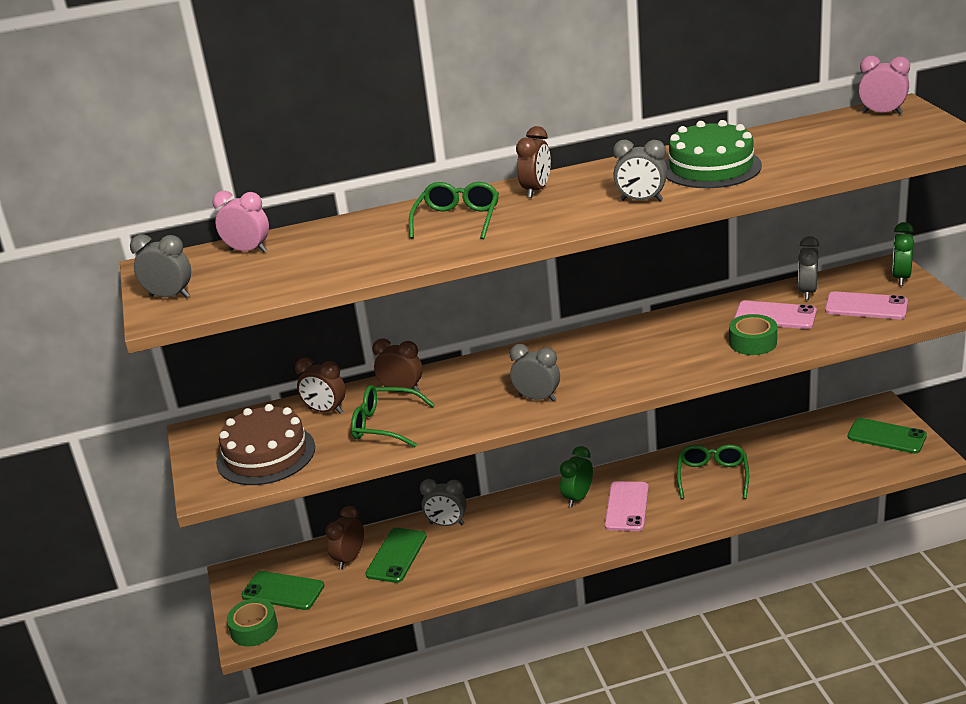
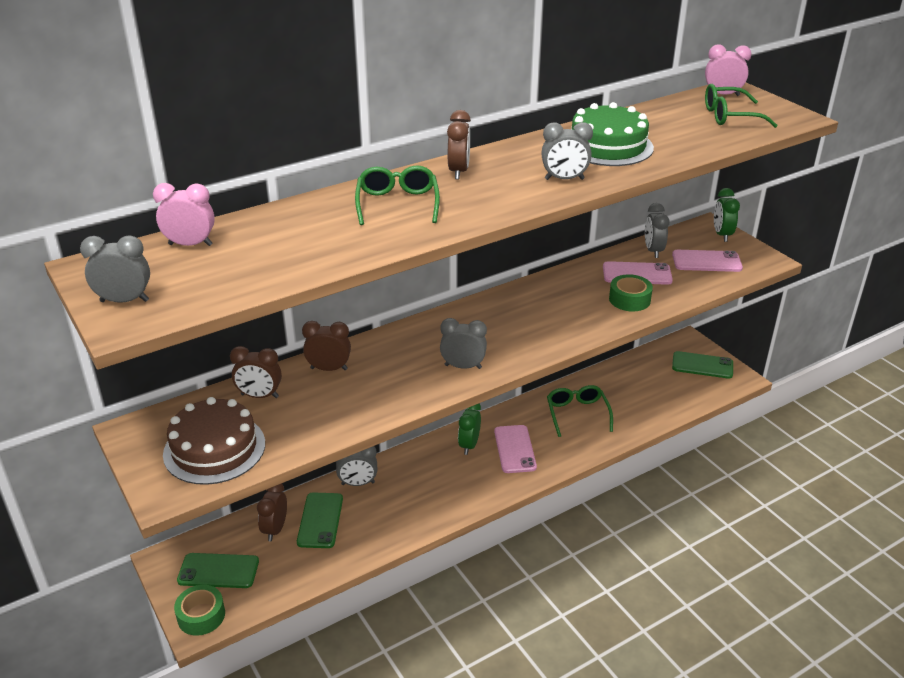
camera: 20 degrees left, 5 degrees up
green glasses [351,385,435,447] -> green glasses moved to [705,84,778,128]

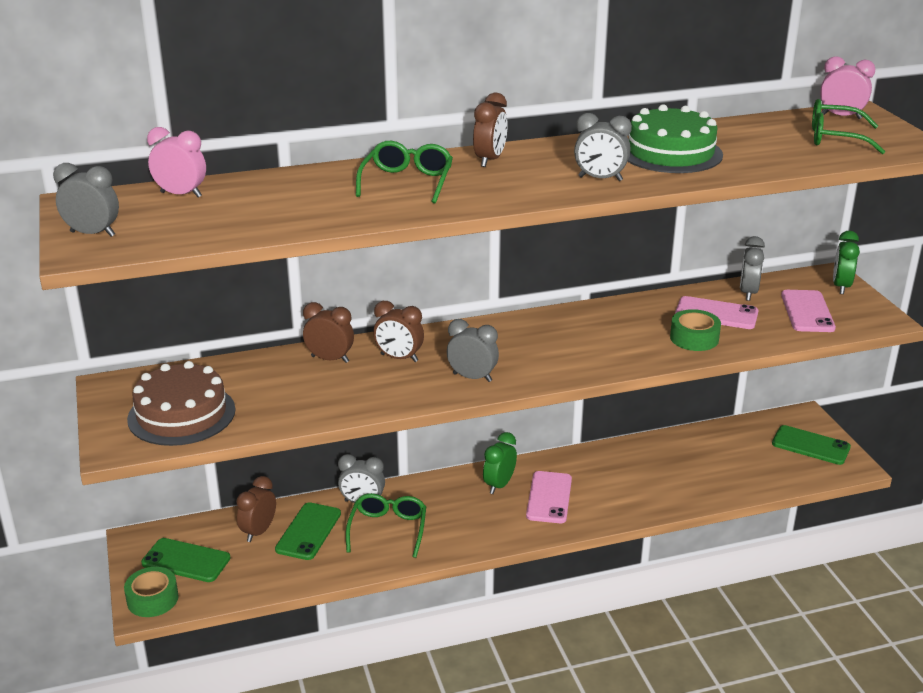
camera: 15 degrees right, 5 degrees down
brown clock [230,346,282,398] -> brown clock moved to [373,301,424,362]
green glasses [547,385,613,437] -> green glasses moved to [346,493,426,558]
pink phone [672,250,743,272] -> pink phone turned 75 degrees clockwise [781,290,836,332]

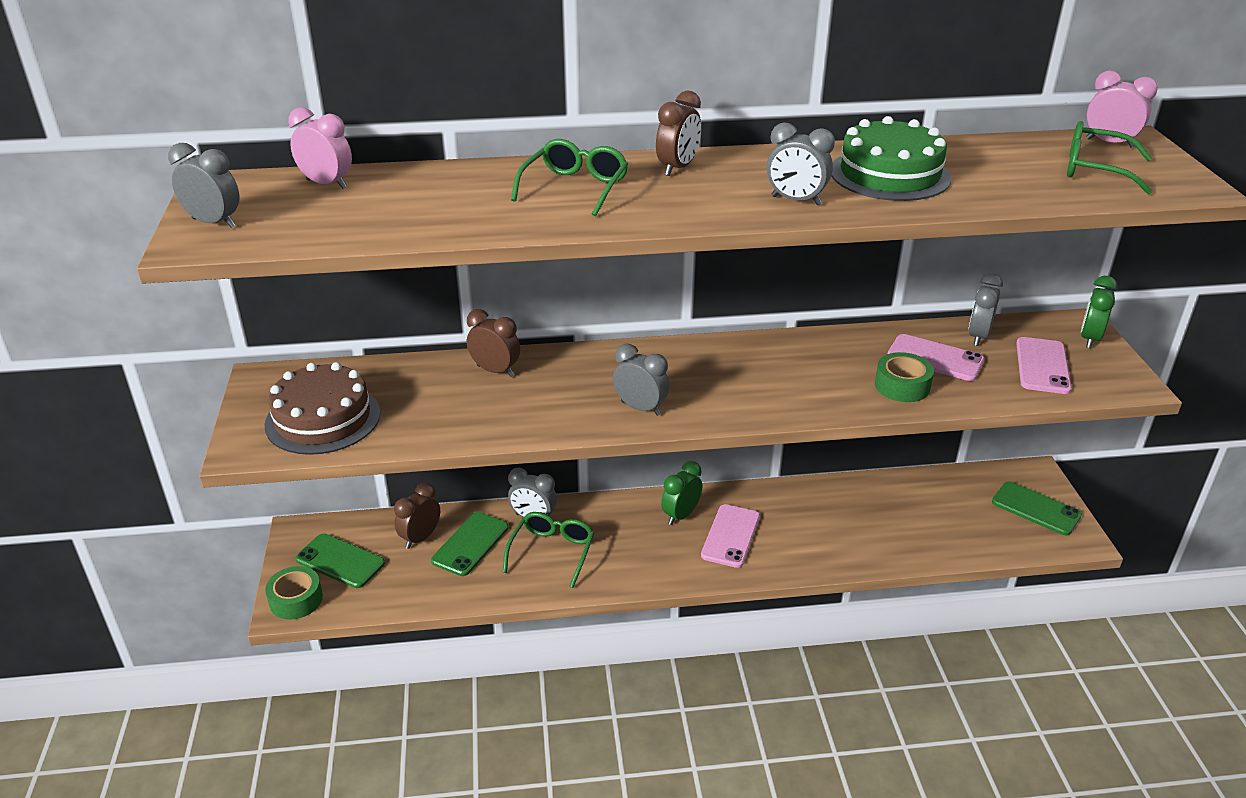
camera: 10 degrees right, 5 degrees up
brown clock [373,301,424,362] -> none

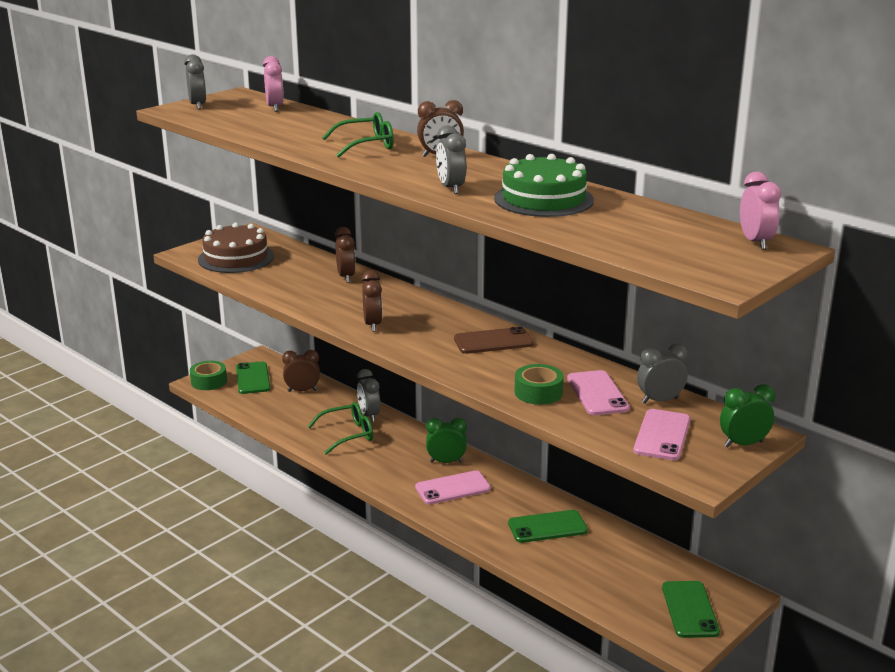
camera: 50 degrees right, 10 degrees down
green phone [431,512,508,576] -> green phone moved to [508,510,588,543]
grey clock [613,344,669,416] -> brown clock [361,270,382,332]
pink phone [1016,337,1072,394] -> pink phone turned 45 degrees counterclockwise [634,409,691,460]
green glasses [1067,121,1153,195] -> none
none -> brown phone [454,326,534,354]

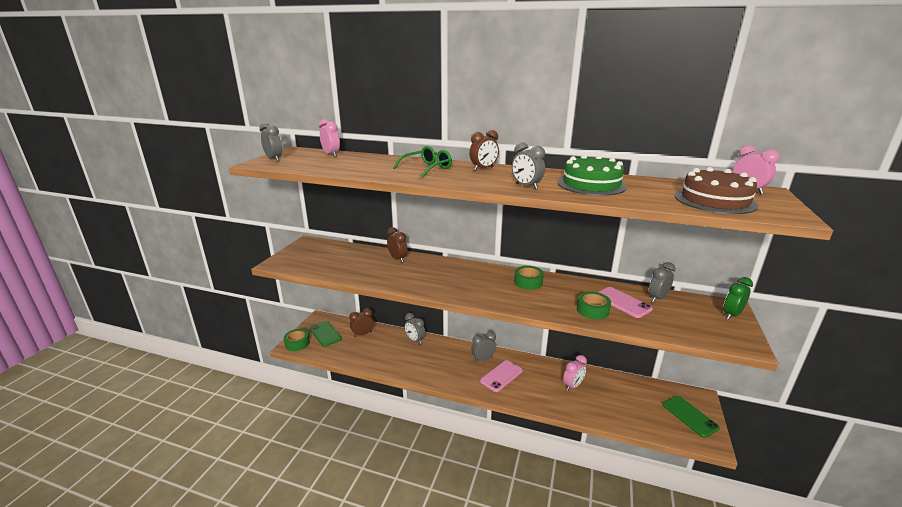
camera: 25 degrees left, 0 degrees up
brown cake [198,223,274,273] -> brown cake moved to [675,167,758,214]
green glasses [307,402,373,454] -> none
brown clock [361,270,382,332] -> none
green clock [426,418,467,463] -> grey clock [471,331,496,362]
brown phone [454,326,534,354] -> green tape [514,266,544,290]
green phone [508,510,588,543] -> pink clock [563,355,587,391]
pink phone [634,409,691,460] -> none

